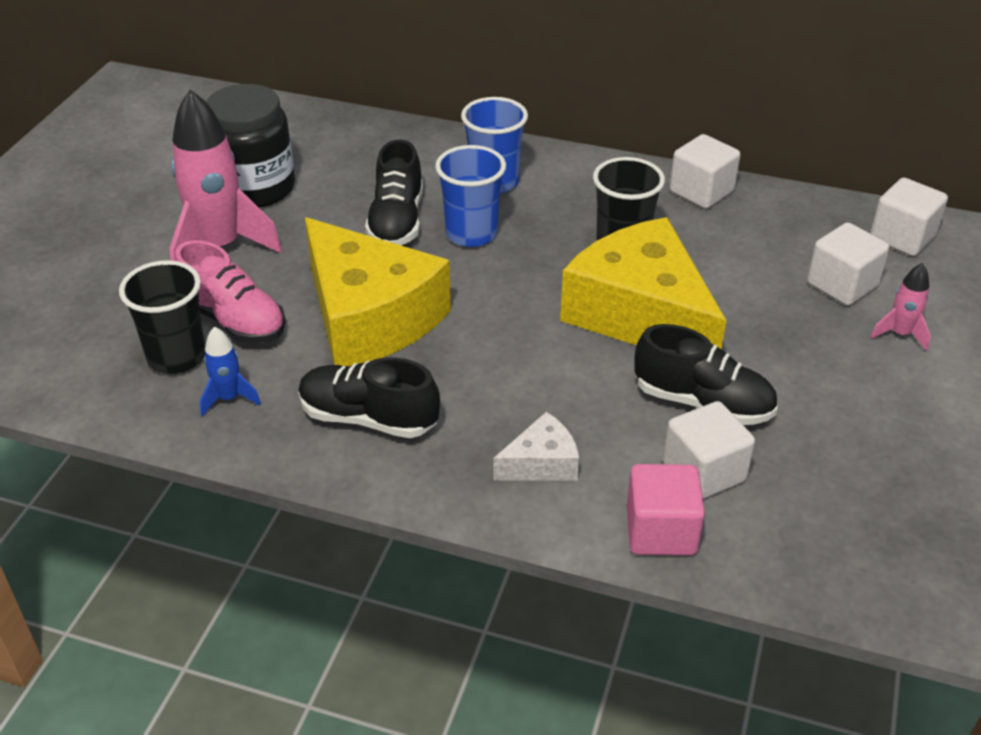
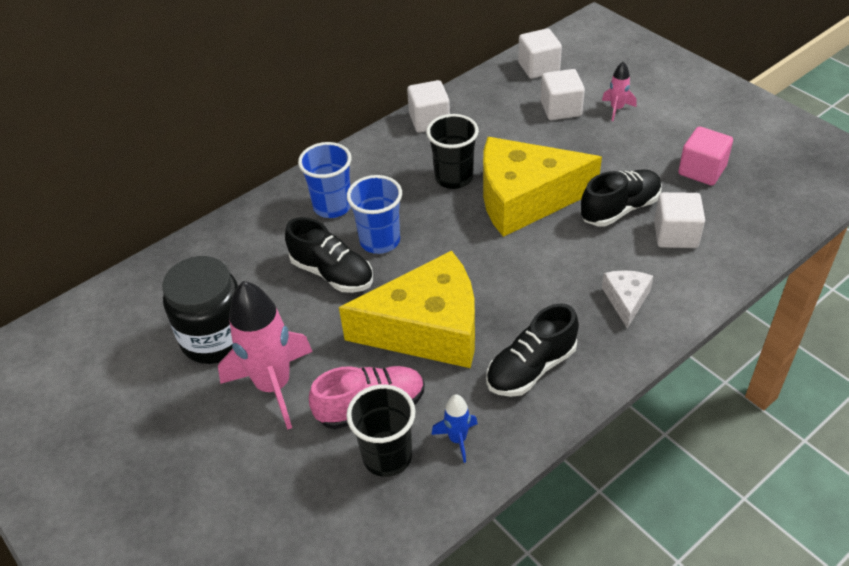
camera: 55 degrees left, 5 degrees up
pink cube [626,464,705,556] -> pink cube moved to [678,127,733,186]

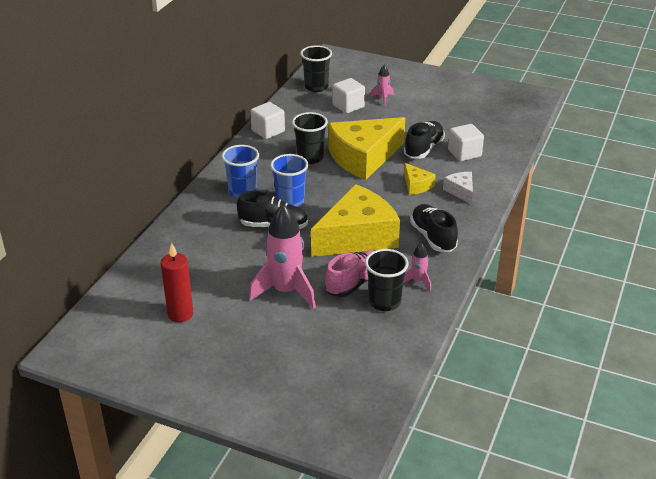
camera: 30 degrees left, 10 degrees down
black jar [162,256,238,364] -> none
blue rocket [431,394,478,463] -> pink rocket [403,243,431,291]
black shoe [486,303,579,397] -> black shoe turned 135 degrees clockwise [410,204,458,252]
white cube [518,28,562,79] -> black cup [300,45,332,92]
pink cube [678,127,733,186] -> none
none -> red candle [161,243,193,322]
none -> yellow cheese [404,163,436,195]

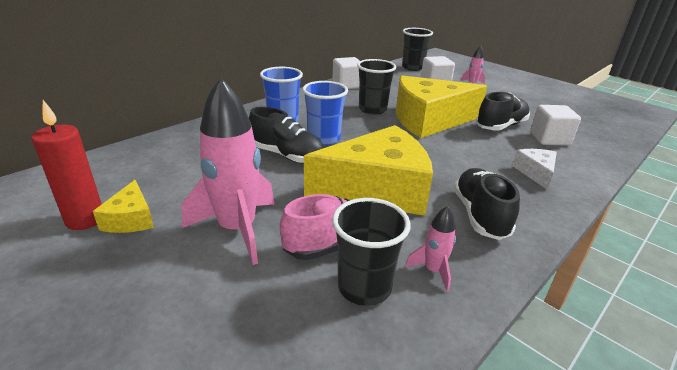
camera: 20 degrees right, 5 degrees down
yellow cheese [404,163,436,195] -> yellow cheese moved to [93,180,154,233]

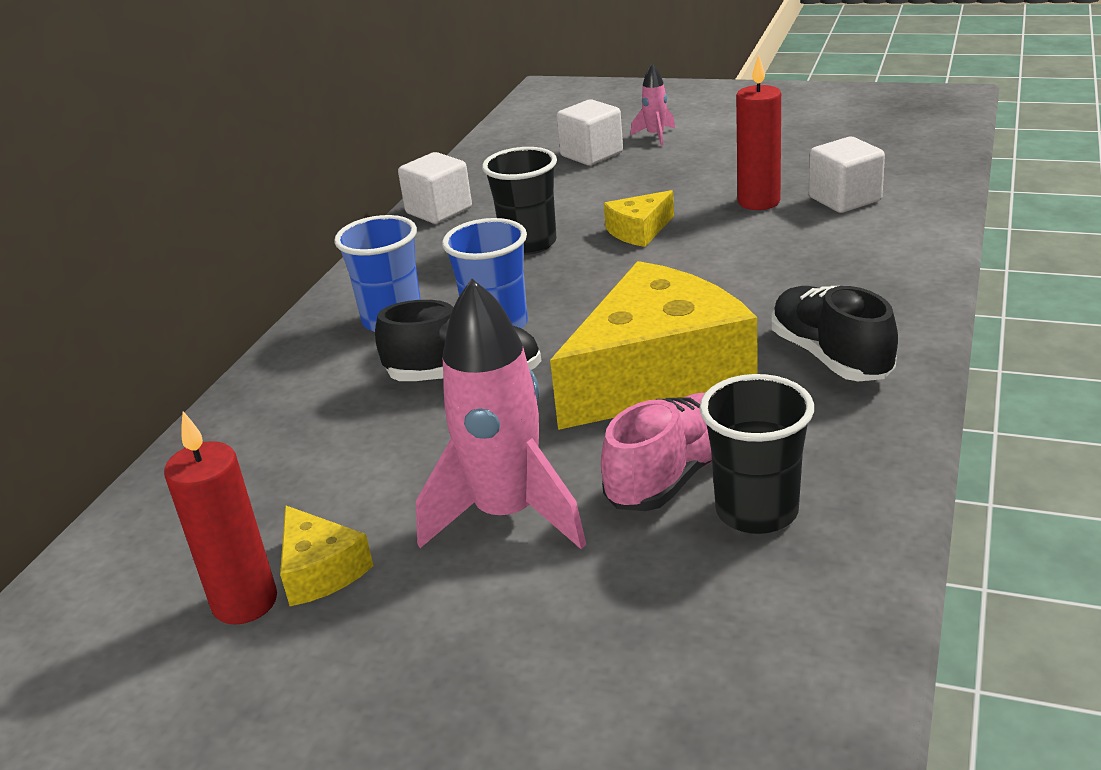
camera: 20 degrees left, 0 degrees up
yellow cheese [396,75,487,138] -> yellow cheese [604,190,674,247], size x0.44
black cup [402,28,433,71] -> none
pink rocket [405,206,456,291] -> none
black shoe [476,92,530,131] -> red candle [736,55,781,210]
white cheese [512,149,557,190] -> none

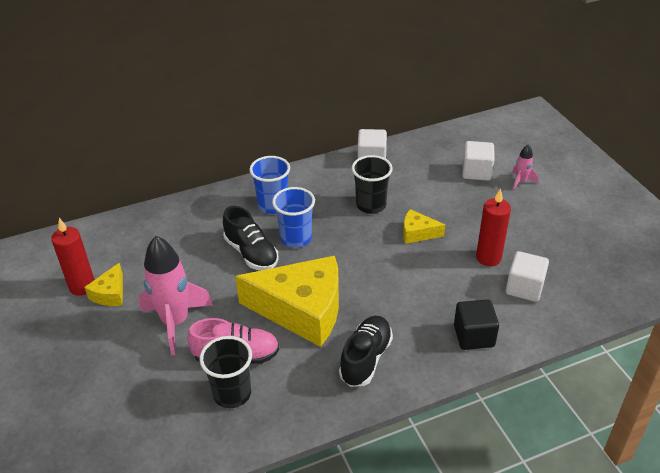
camera: 45 degrees right, 10 degrees up
none -> black cube [454,299,499,350]

